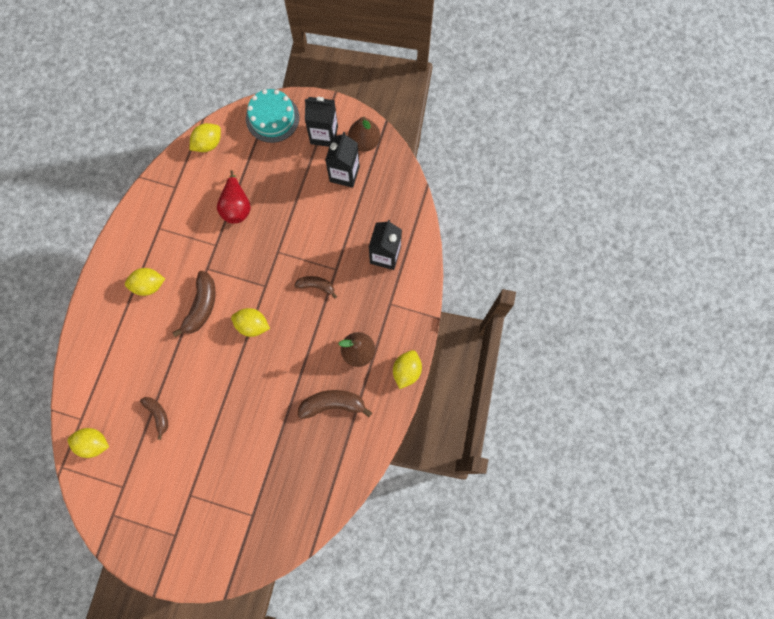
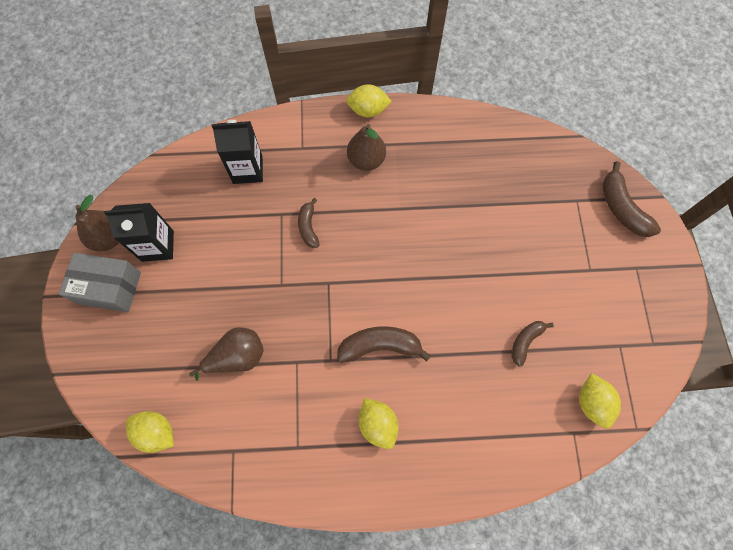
camera: 110 degrees left, 5 degrees down
red pear [217,170,251,224] -> brown pear [189,327,264,381]
yellow lemon [231,308,270,337] -> none
turquoise cake [246,89,300,143] -> none
brown banana [298,390,372,419] -> brown banana moved to [602,161,661,237]
black carton [305,97,338,147] -> grey box [59,253,141,312]

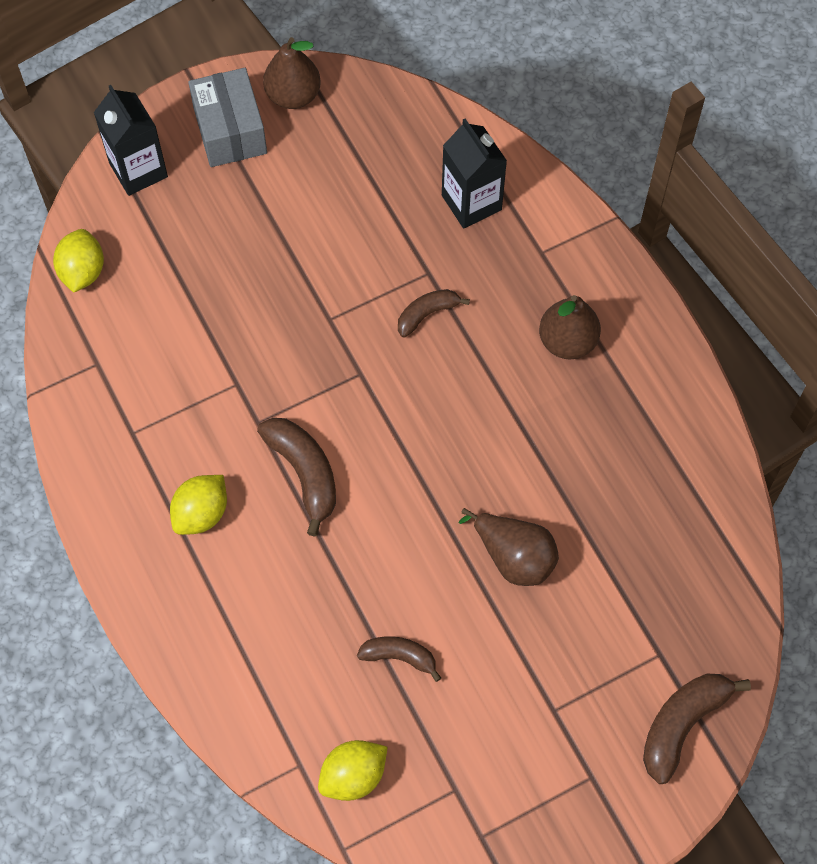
camera: 65 degrees right, 5 degrees down
black carton [104,203,174,262] -> black carton moved to [94,85,168,196]
brown pear [189,327,264,381] -> brown pear moved to [458,508,559,586]
yellow lemon [346,84,392,117] -> none

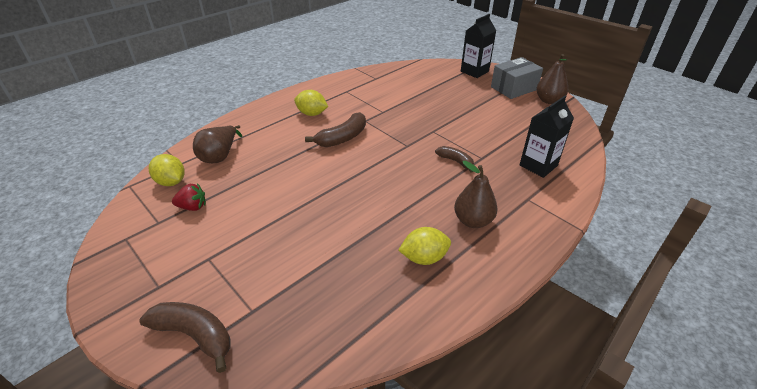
camera: 75 degrees right, 25 degrees down
yellow lemon [53,229,104,293] -> yellow lemon moved to [398,227,451,265]
brown banana [357,636,441,682] -> none
brown pear [458,508,559,586] -> brown pear moved to [193,125,242,163]
none -> red strawberry [172,183,206,211]

